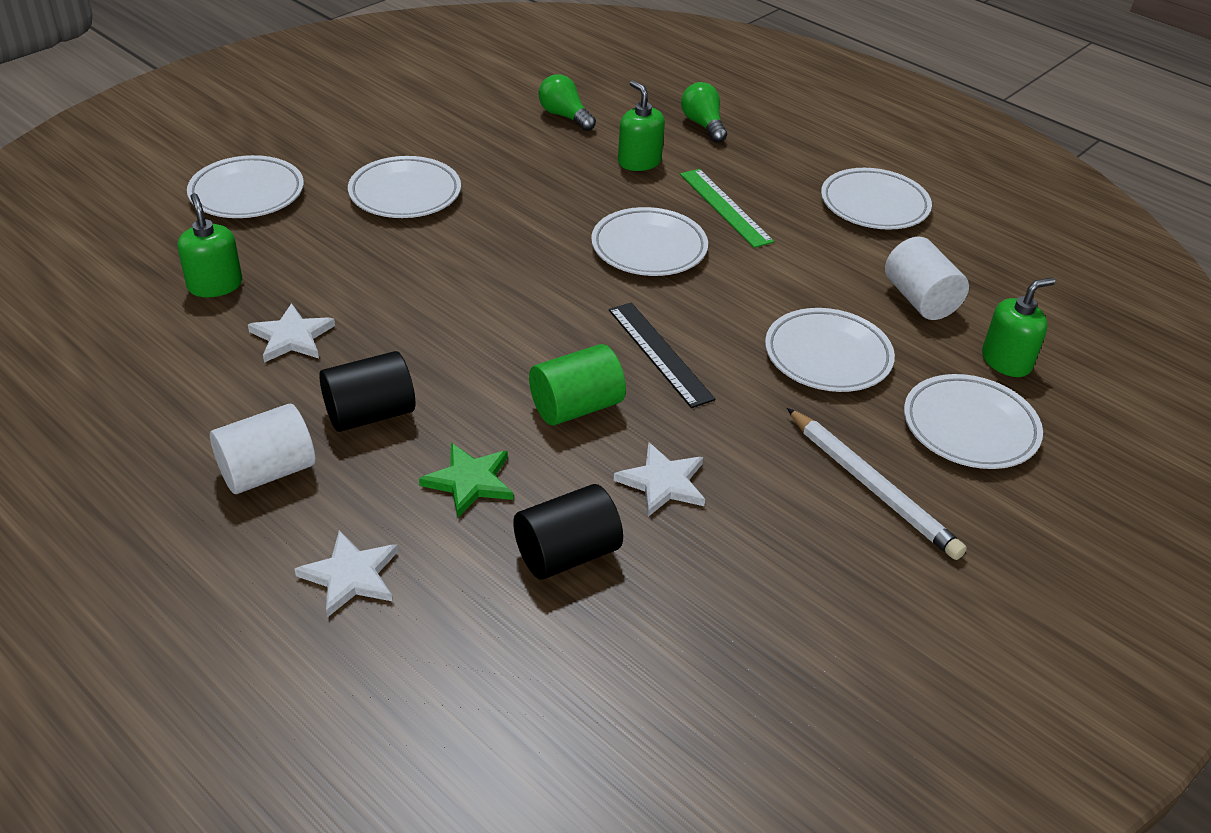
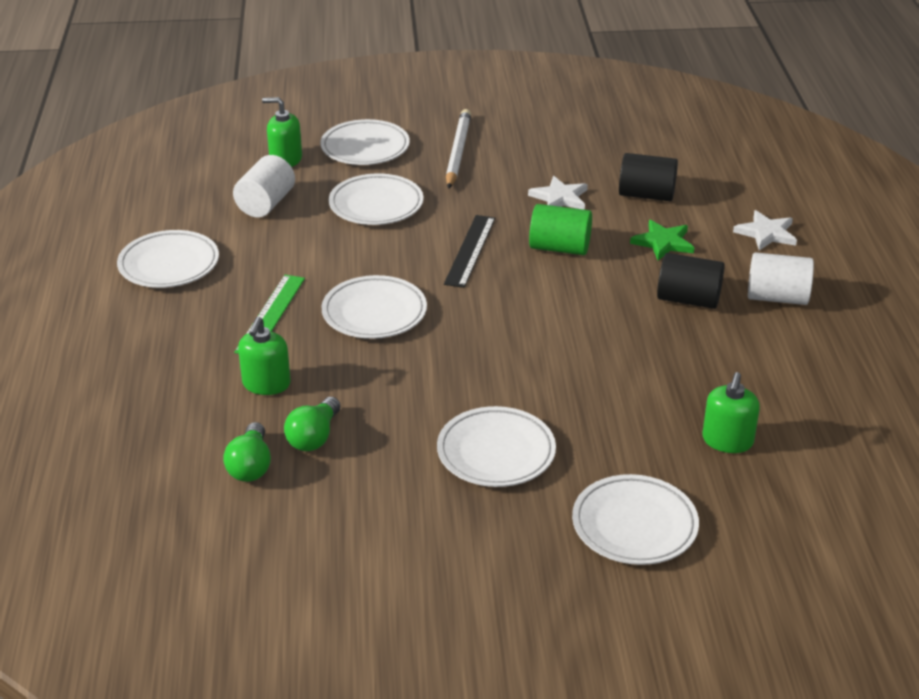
camera: 135 degrees left, 5 degrees down
white star [248,303,335,363] -> none
green light bulb [681,82,727,143] -> green light bulb moved to [284,397,341,451]

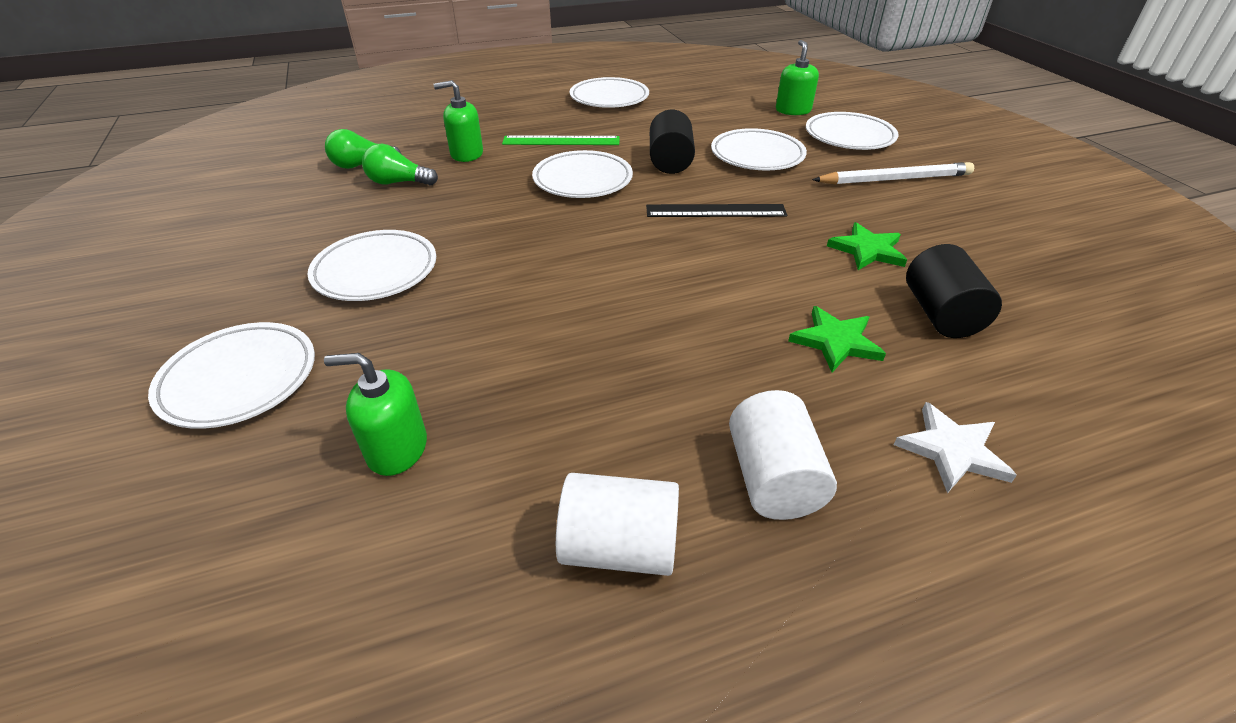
camera: 75 degrees right, 5 degrees up
white cylinder [233,155,295,217] -> white cylinder moved to [556,473,679,576]
white star [528,176,588,210] -> green star [827,222,907,270]
green cylinder [529,204,592,255] -> none
black cylinder [657,253,725,309] -> black cylinder moved to [650,110,695,174]

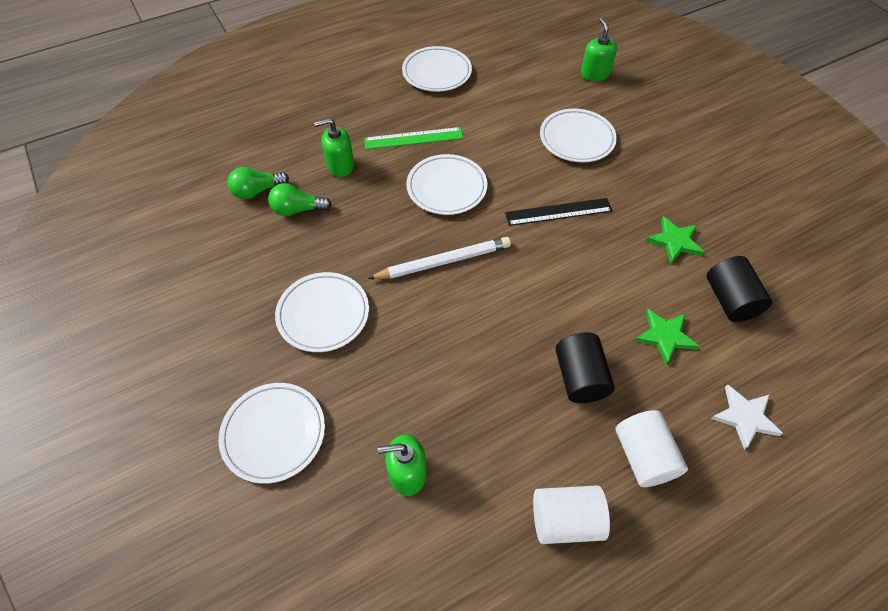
camera: 10 degrees left, 15 degrees up
black cylinder [650,110,695,174] -> black cylinder moved to [555,333,615,403]
white plate [806,112,898,150] -> none
white pencil [812,162,974,185] -> white pencil moved to [368,237,511,279]

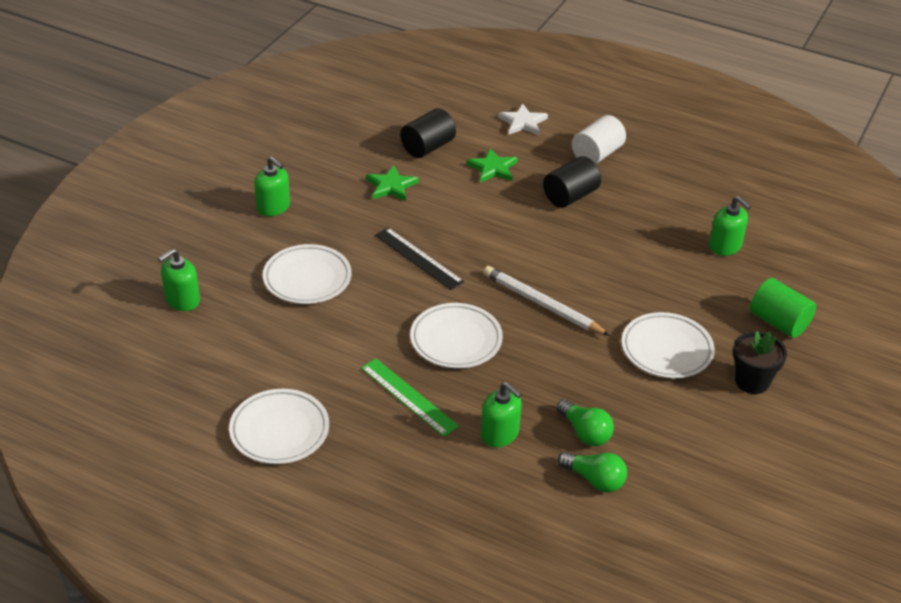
camera: 125 degrees left, 15 degrees down
white plate [218,383,325,484] -> green cylinder [750,278,816,338]
white cylinder [533,485,610,544] -> none
none -> green soap dispenser [254,157,290,216]
none -> black flower pot [733,331,787,394]

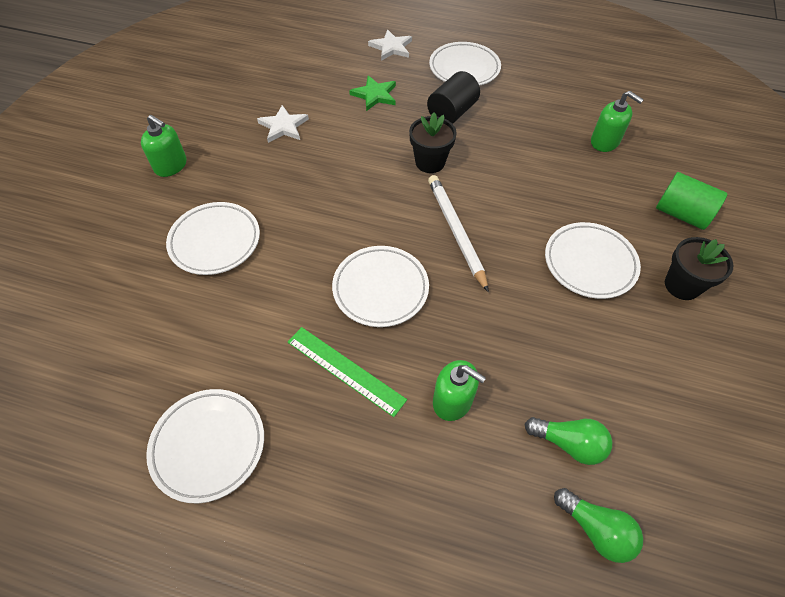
camera: 10 degrees left, 15 degrees up
green soap dispenser [158,249,200,311] -> none
green star [366,166,419,201] -> white star [257,105,309,143]
black ruler [375,228,464,290] -> none
black cylinder [400,108,456,158] -> none
white pencil [483,266,610,336] -> white pencil turned 45 degrees clockwise [428,175,489,293]
green light bulb [556,399,614,446] -> green light bulb moved to [554,488,643,563]
white cylinder [572,115,626,164] -> white plate [429,42,501,86]
none -> black flower pot [409,113,457,173]

